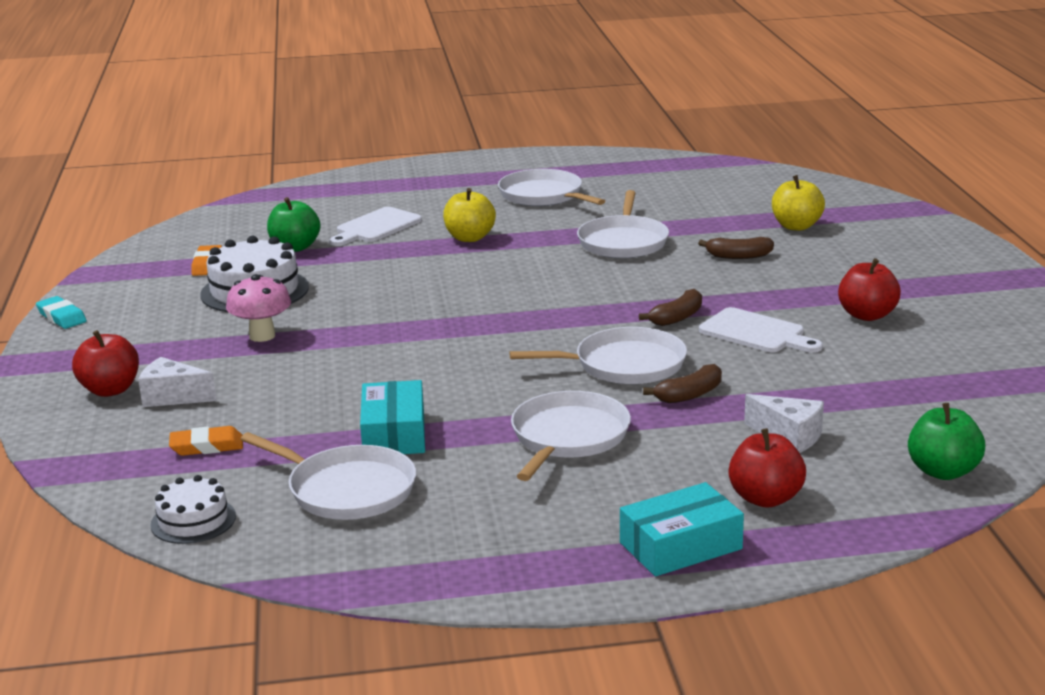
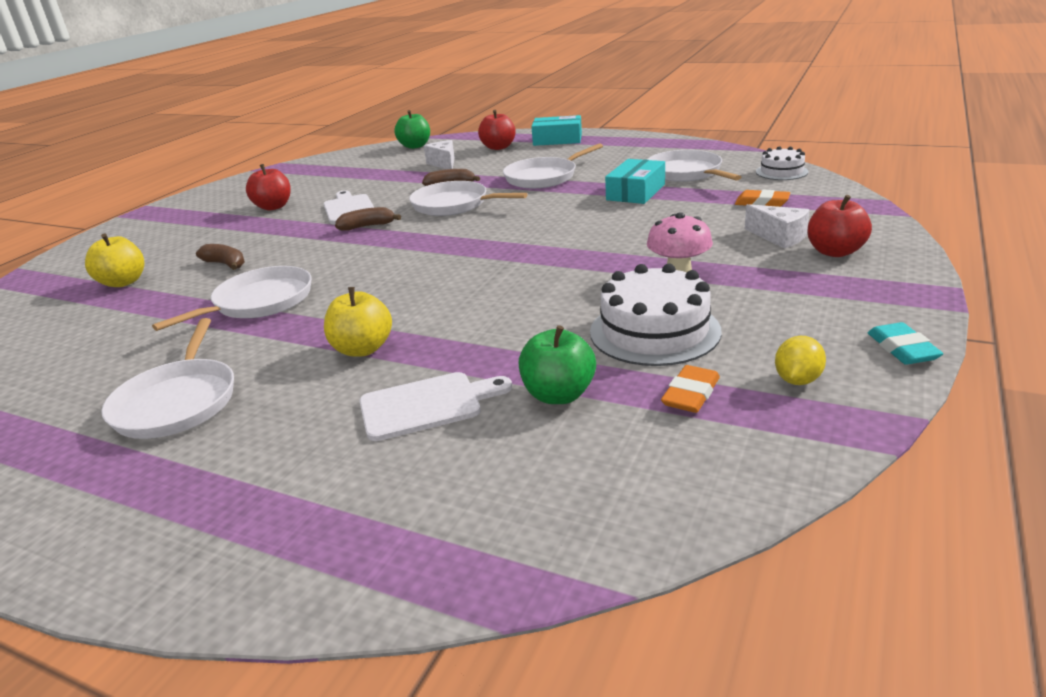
camera: 145 degrees left, 5 degrees up
none -> yellow lemon [775,336,826,385]

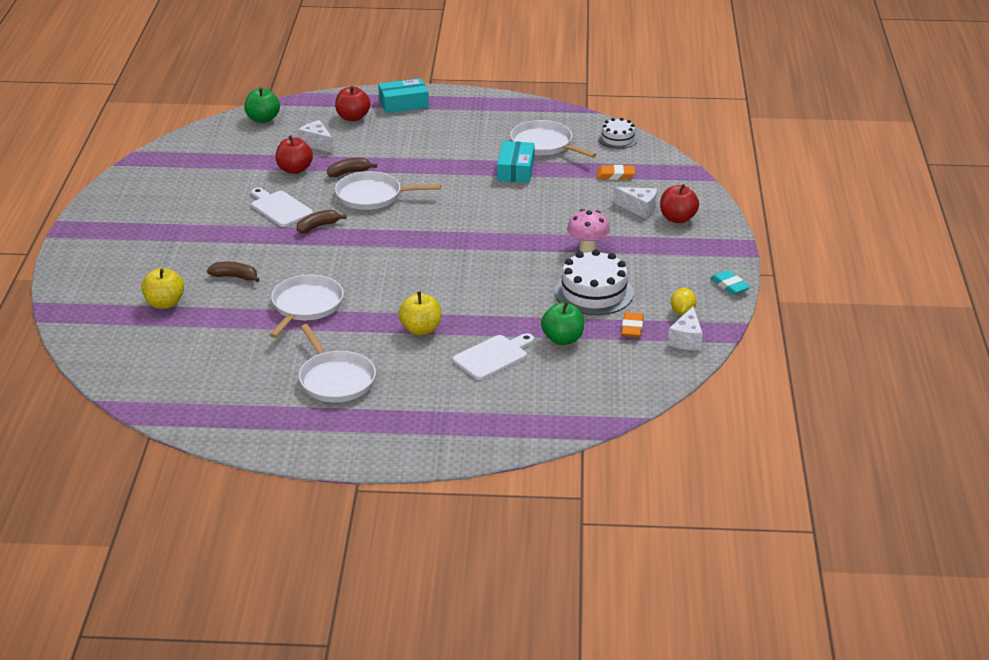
camera: 25 degrees left, 5 degrees up
red apple [246,164,291,211] -> red apple moved to [275,135,313,174]
white pan [503,143,603,188] -> none
none -> white cheese [668,306,703,350]

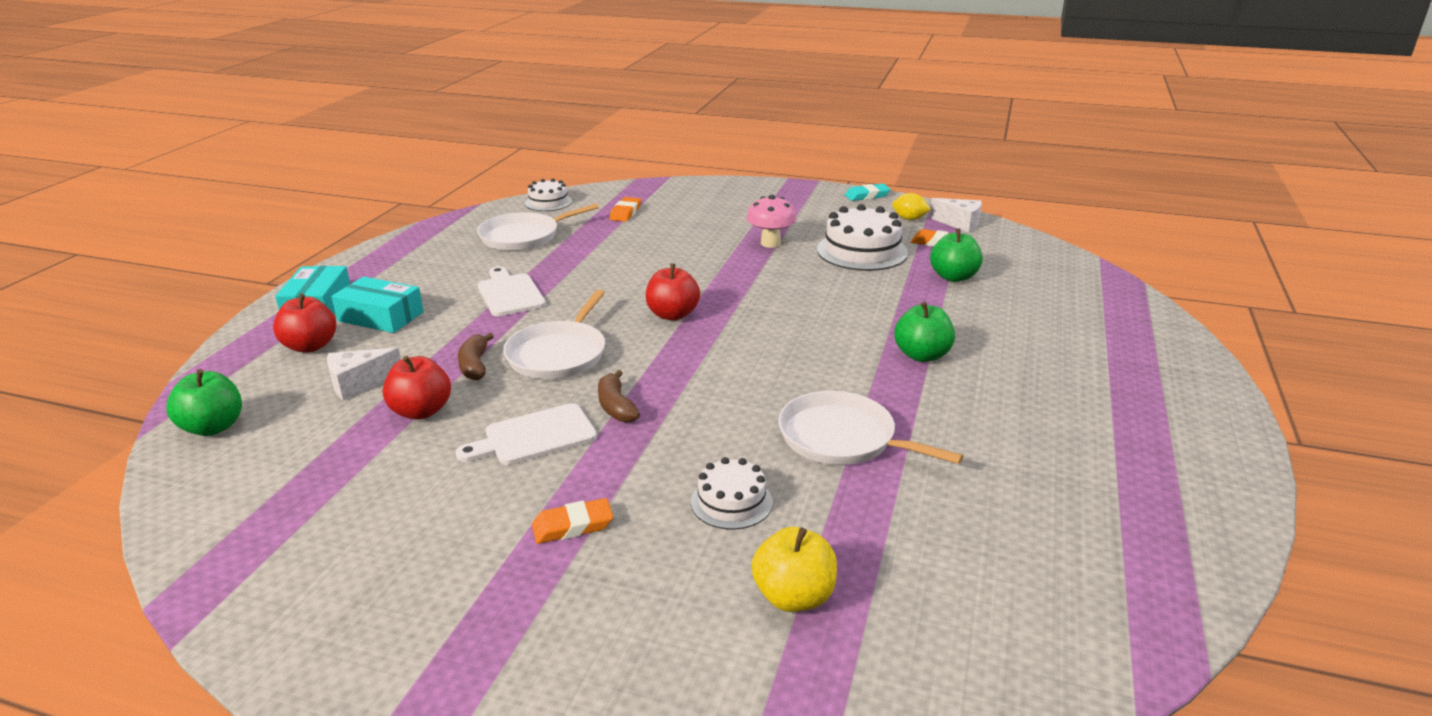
camera: 75 degrees left, 5 degrees down
brown banana [207,262,260,282] -> white cake [691,457,773,530]
white pan [299,324,376,402] -> none
yellow apple [398,292,441,335] -> green apple [894,302,955,362]
white cutting board [453,333,534,380] -> white cutting board moved to [477,266,546,316]
turquoise box [497,141,535,183] -> turquoise box moved to [331,277,424,333]
white cheese [613,187,657,219] -> none
red apple [660,184,699,223] -> red apple moved to [646,263,700,321]
none -> orange eraser [532,498,613,544]

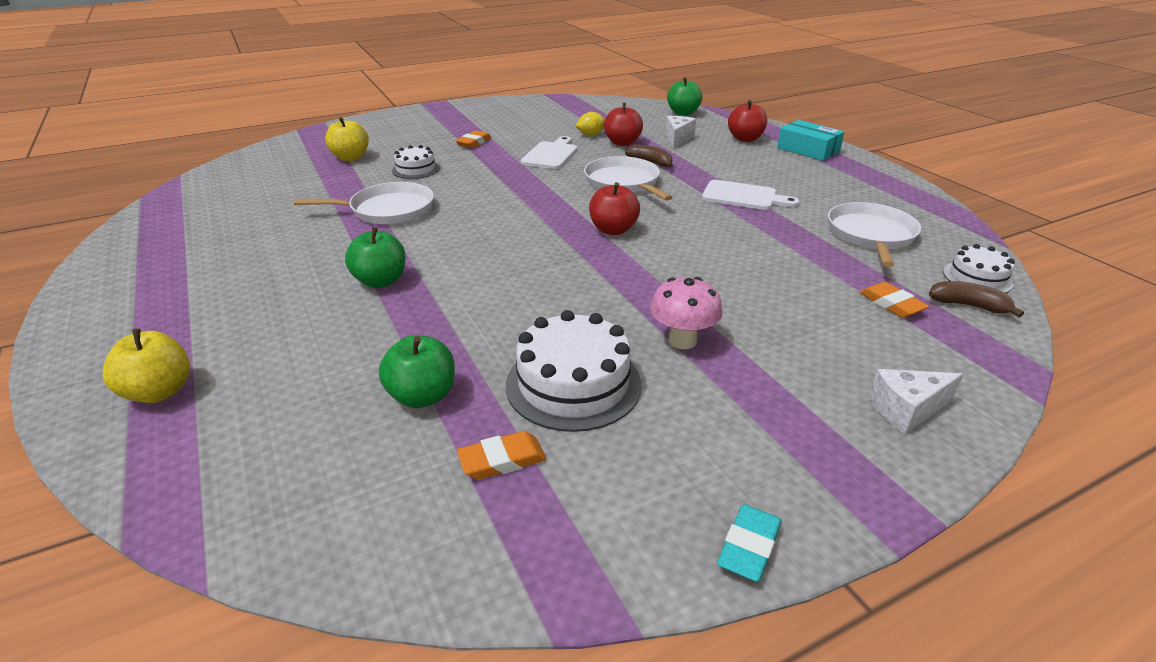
camera: 135 degrees right, 5 degrees up
turquoise box [331,277,424,333] -> none
brown banana [598,370,640,423] -> brown banana moved to [929,281,1024,317]
yellow lemon [892,193,931,220] -> yellow lemon moved to [576,112,605,136]
white cheese [929,198,982,232] -> white cheese moved to [869,369,964,434]
none -> yellow apple [103,329,190,403]

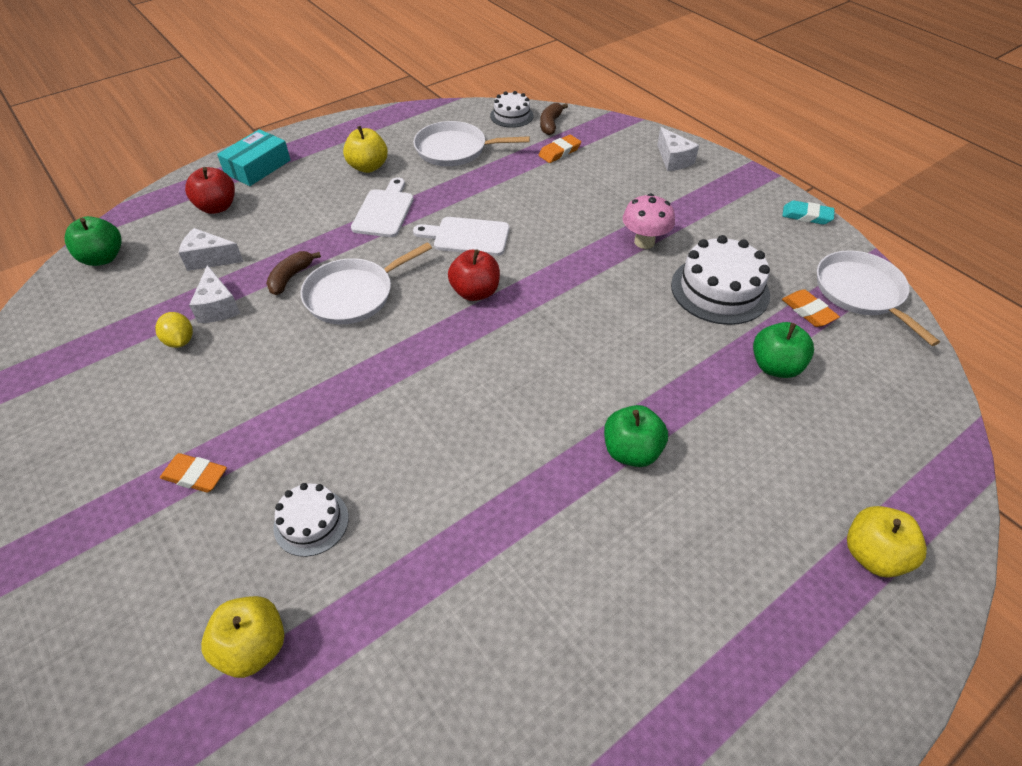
camera: 100 degrees left, 15 degrees up
white pan [294,182,434,224] -> white pan moved to [817,250,940,346]
white cutting board [521,136,577,169] -> white cutting board moved to [413,217,509,256]
red apple [604,103,643,146] -> white cheese [189,265,240,323]
none -> yellow apple [343,126,388,173]

